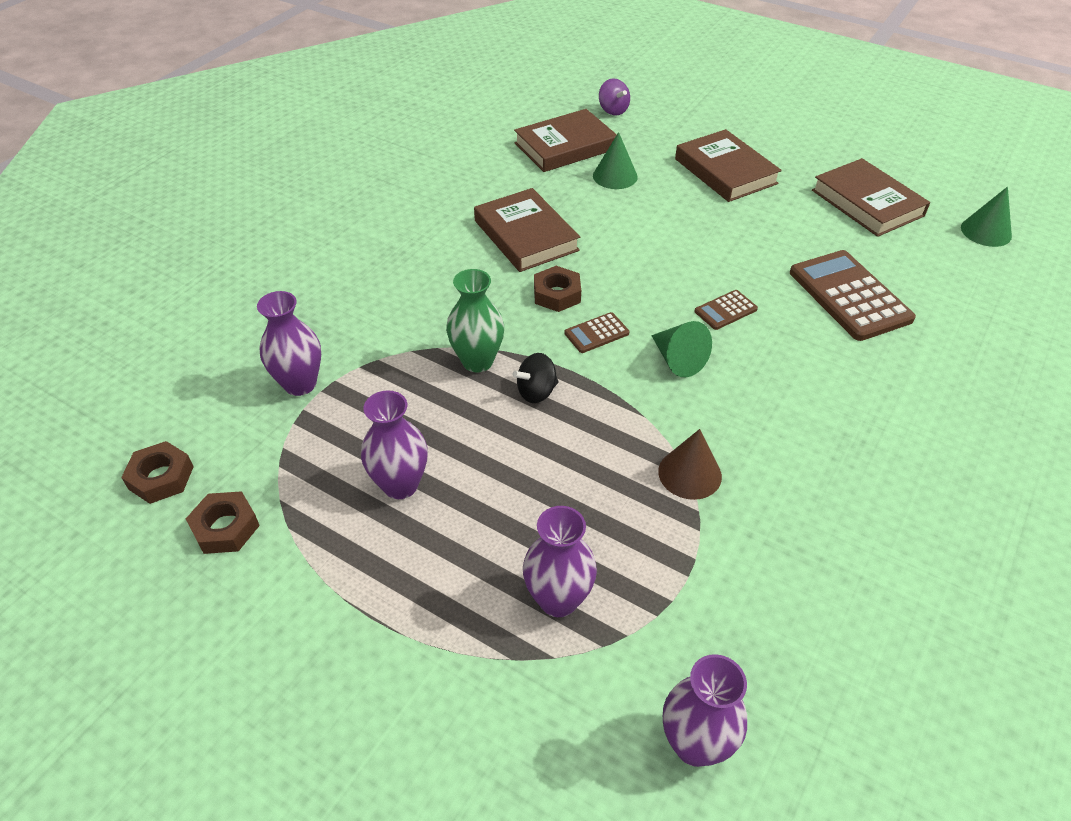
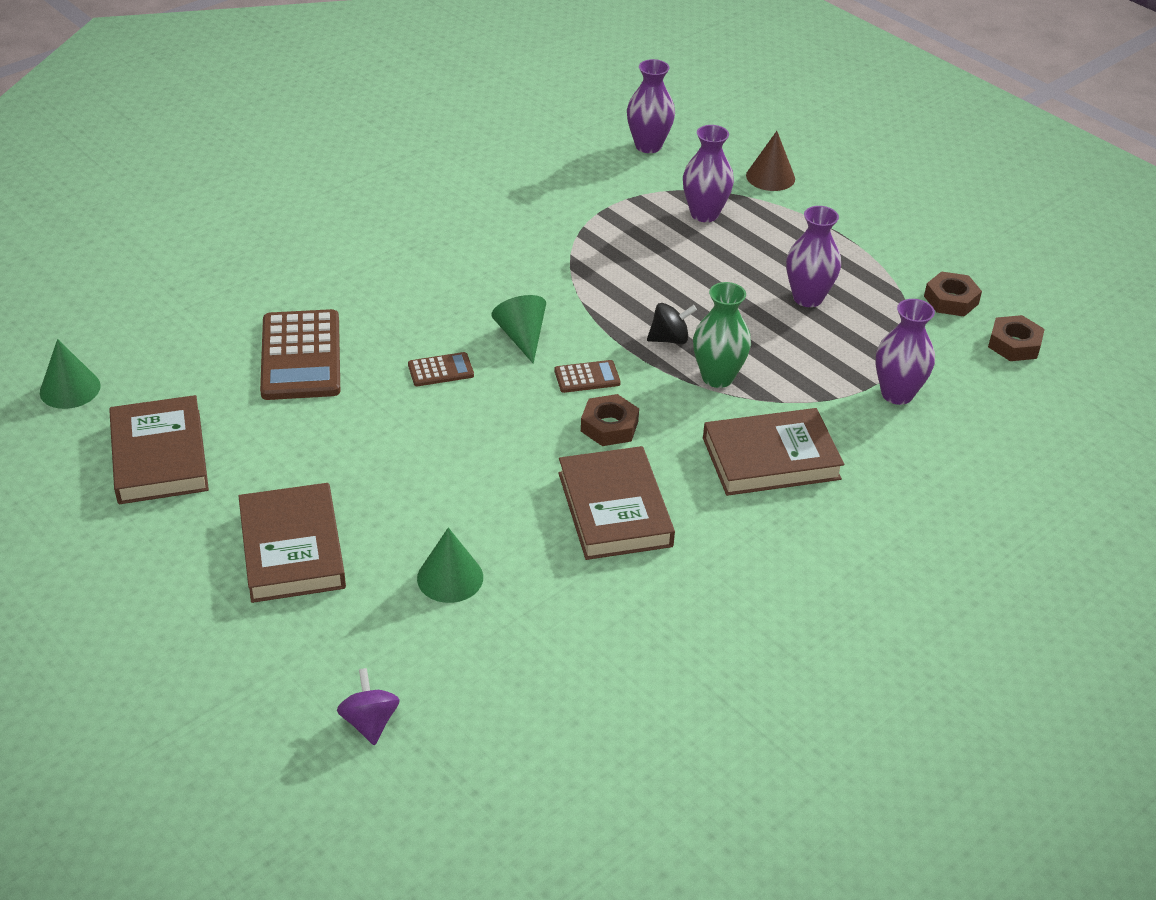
camera: 165 degrees left, 5 degrees down
brown book [514,109,617,172] -> brown book moved to [703,408,845,496]
brown cone [658,429,722,500] -> brown cone moved to [746,131,795,191]

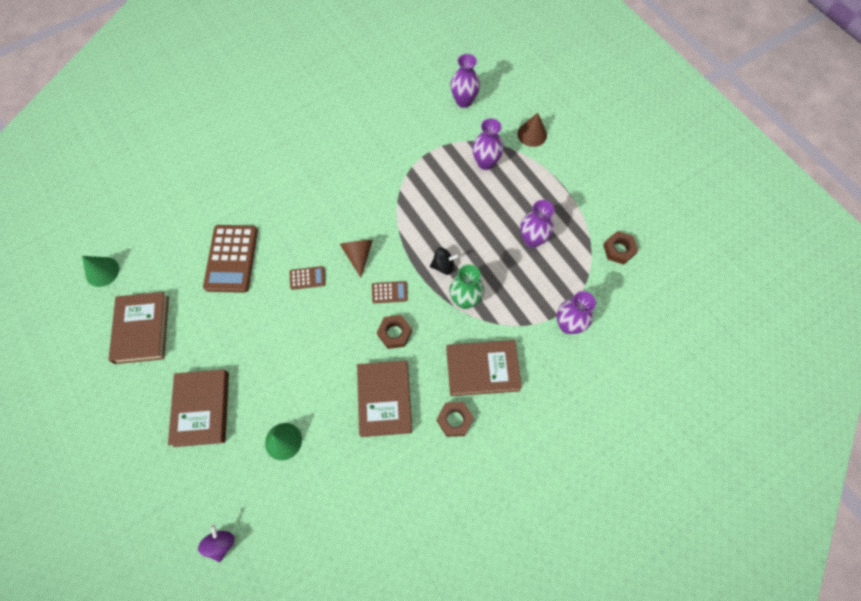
camera: 10 degrees right, 25 degrees up
green cone [491,295,546,364] -> brown cone [340,240,373,278]
brown nut [988,315,1045,361] -> brown nut moved to [437,402,474,437]

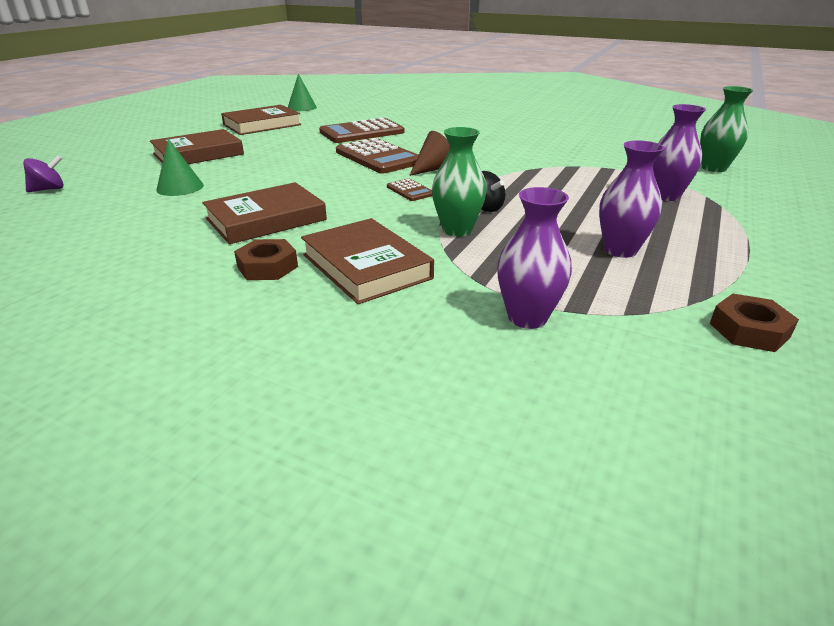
camera: 60 degrees right, 35 degrees down
brown calculator [290,266,326,290] -> brown calculator [336,138,418,174], size x2.10
brown nut [377,315,412,349] -> none
purple vase [450,54,480,108] -> green vase [700,86,753,172]
brown cone [517,113,547,147] -> none

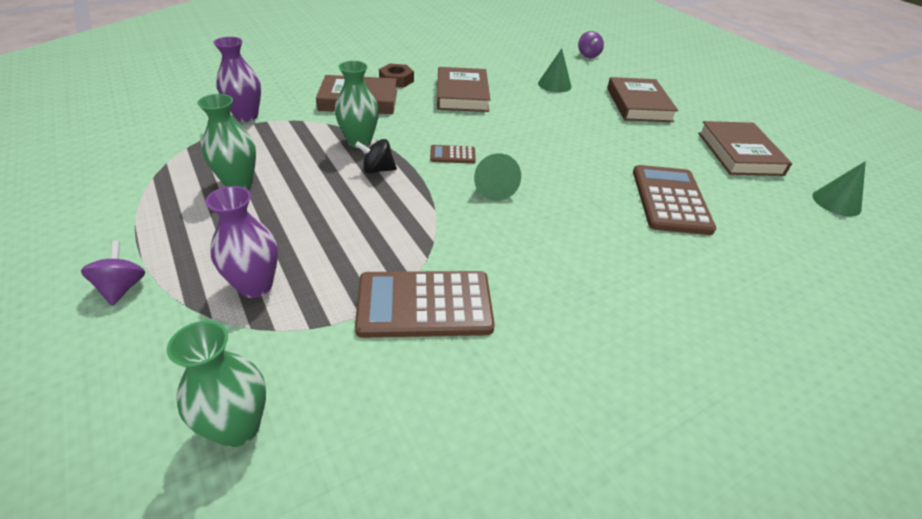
camera: 120 degrees right, 10 degrees up
brown calculator [336,138,418,174] -> brown calculator moved to [355,271,495,338]
brown cone [409,131,449,176] -> green cone [474,153,521,201]
purple vase [599,140,665,258] -> green vase [197,94,256,189]
brown nut [710,294,799,352] -> none
none -> purple spinning top [81,241,146,306]

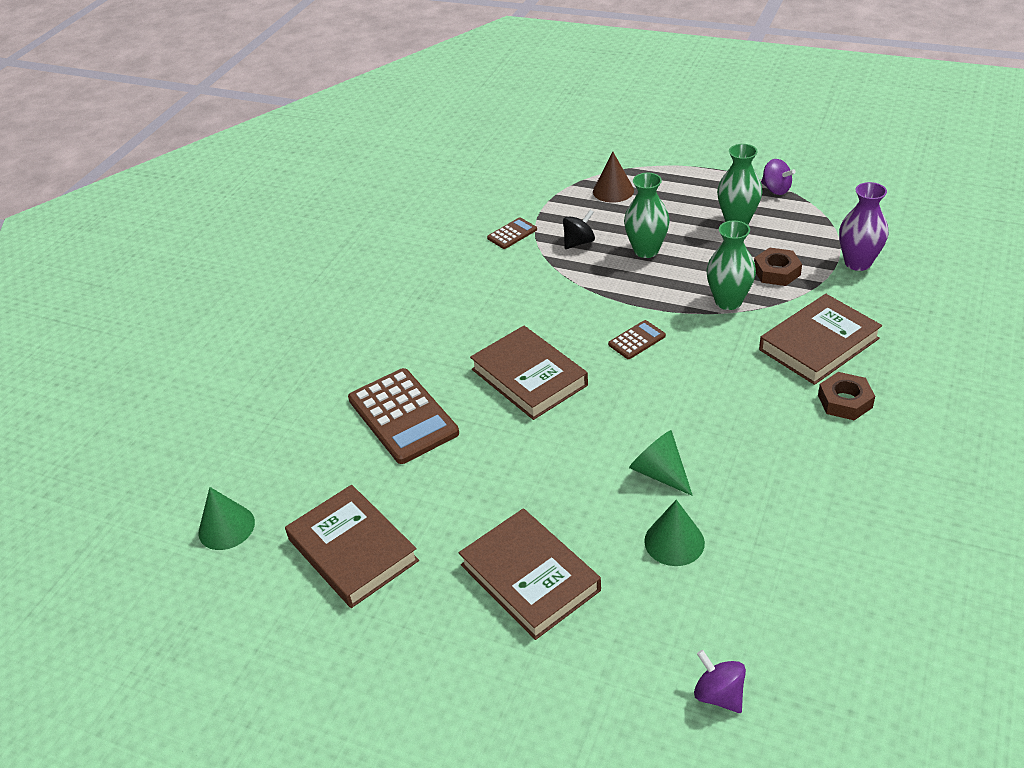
camera: 150 degrees right, 0 degrees up
purple spinning top [81,241,146,306] -> purple spinning top moved to [761,159,795,195]
green vase [167,321,266,447] -> green vase moved to [624,173,670,258]
purple vase [205,186,278,298] -> brown cone [593,152,634,203]
black spinning top [355,139,397,174] -> black spinning top moved to [563,210,595,249]
brown calculator [355,271,495,338] -> brown calculator [487,217,537,249], size x0.48
brown book [437,67,491,112] -> brown book moved to [470,326,588,420]
green cone [474,153,521,201] -> green cone moved to [629,430,693,496]
none -> brown nut [754,247,802,286]

